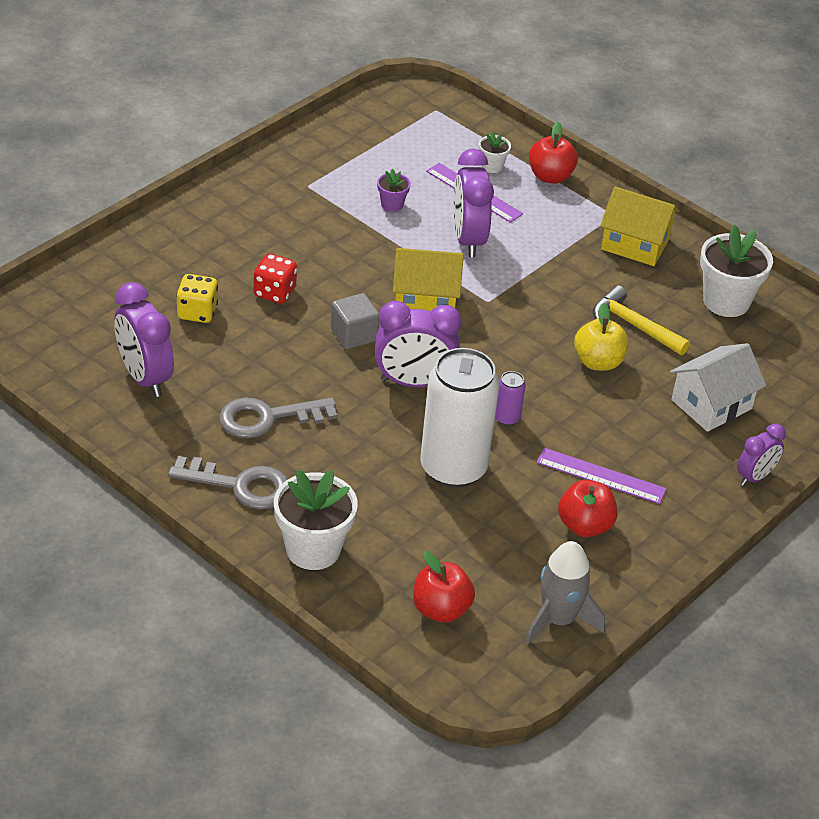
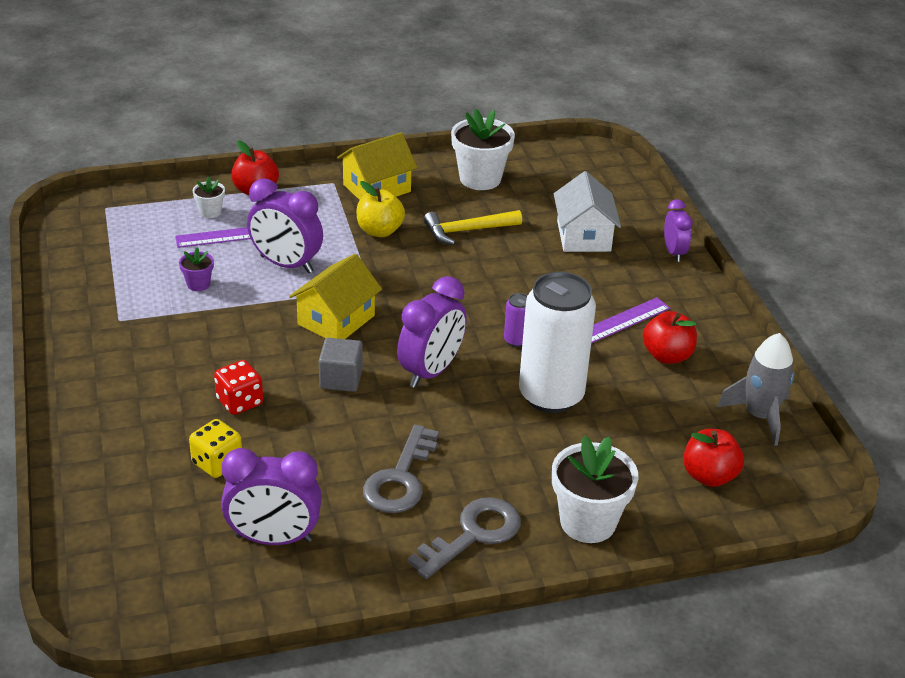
camera: 55 degrees left, 5 degrees down
yellow apple [574,303,629,371] -> yellow apple moved to [357,181,405,237]

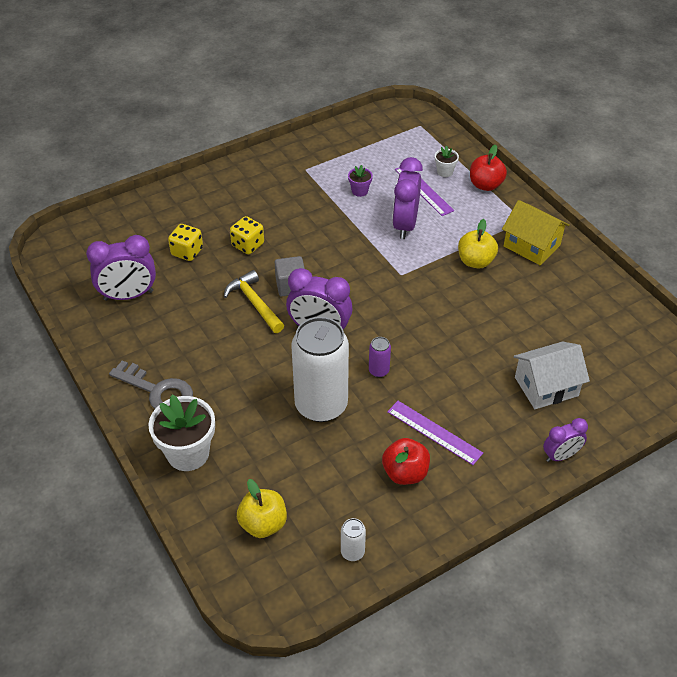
camera: 75 degrees right, 10 degrees up
red dice [214,360,263,415] -> yellow dice [230,216,264,254]
purple clock [221,448,322,545] -> purple clock turned 90 degrees counterclockwise [86,235,156,301]
yellow house [289,254,382,339] -> none
grey key [363,425,439,513] -> none
yellow hammer [424,210,522,245] -> yellow hammer moved to [224,270,284,333]
white flower pot [451,109,515,190] -> none
red apple [683,429,744,487] -> yellow apple [237,479,287,538]
grey rocket [717,333,794,446] -> white can [341,518,366,561]

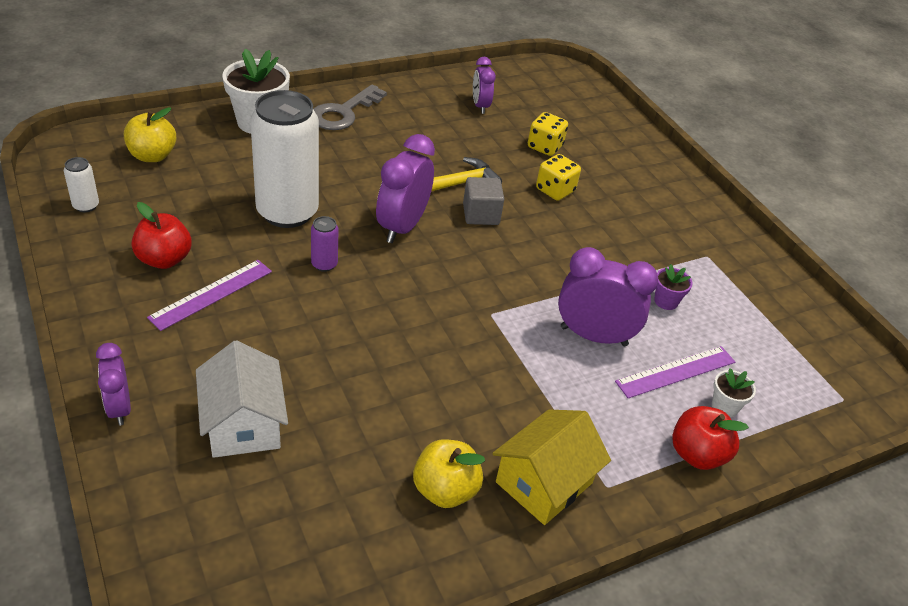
camera: 90 degrees right, 5 degrees down
purple clock [86,235,156,301] -> purple clock [473,57,496,114], size x0.60
yellow apple [458,219,498,269] -> yellow apple moved to [413,439,485,508]

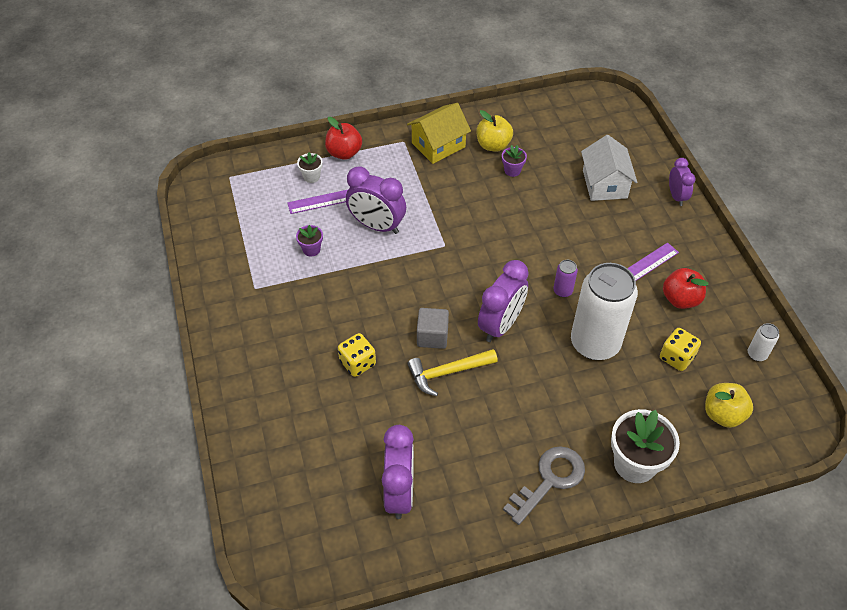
camera: 165 degrees left, 10 degrees up
purple clock [473,57,496,114] -> purple clock [382,425,414,519], size x1.66
yellow dice [528,112,568,156] -> yellow dice moved to [660,328,701,371]
none -> purple flower pot [502,145,527,177]

